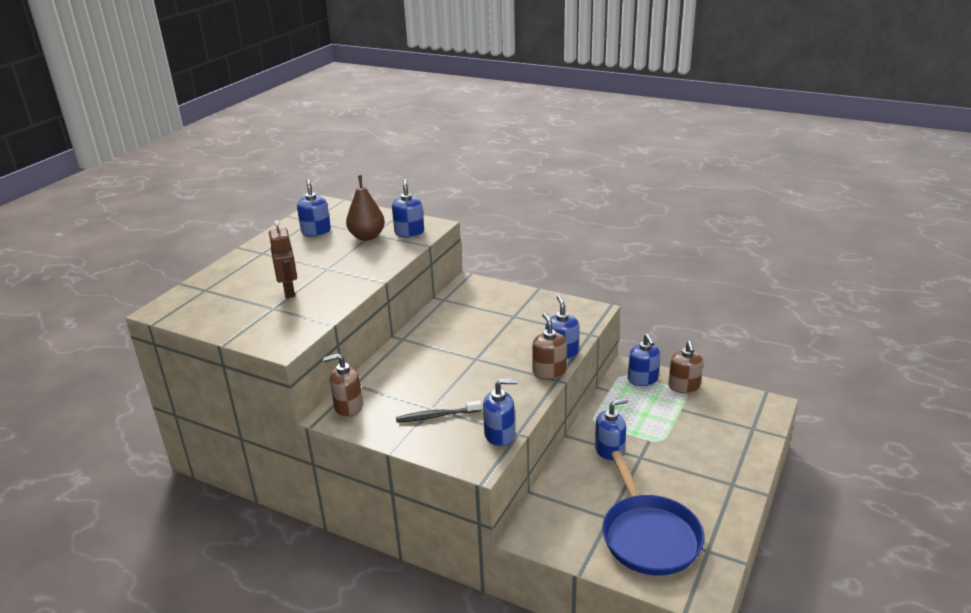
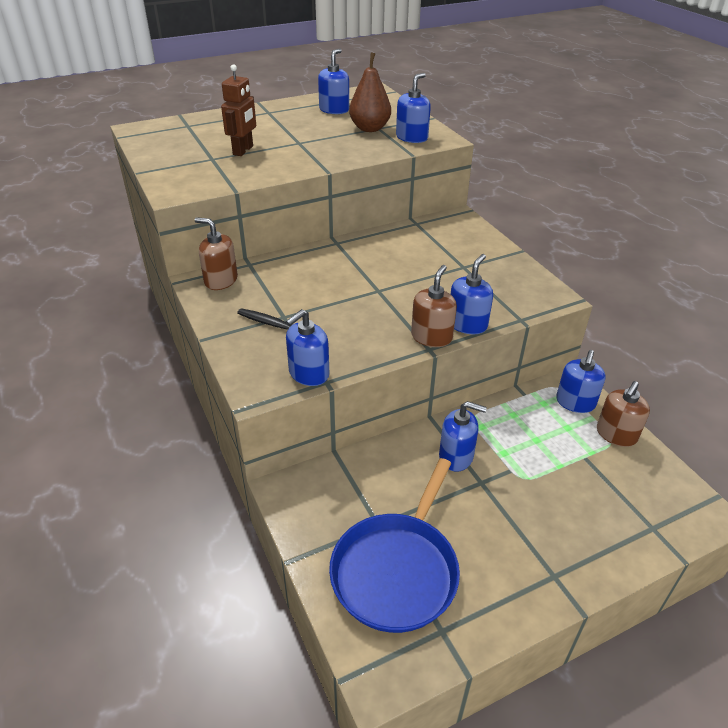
camera: 35 degrees right, 10 degrees up
blue soap dispenser [483,379,517,446] -> blue soap dispenser turned 105 degrees clockwise [286,309,329,386]

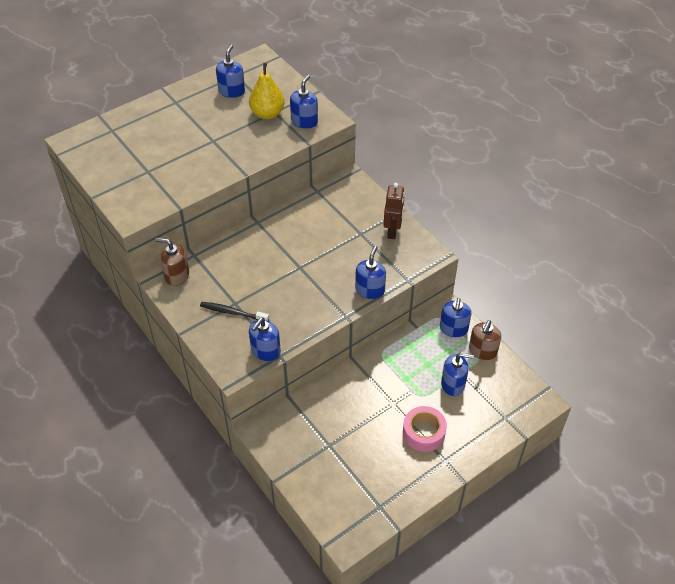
camera: 10 degrees left, 10 degrees up
brown robot [221,64,256,156] -> brown robot moved to [384,183,405,239]
blue pan [329,458,460,633] -> none
brown pear [349,52,391,132] -> yellow pear [249,63,284,119]
brown soap dispenser [411,265,457,347] -> none
blue soap dispenser [439,401,487,472] -> blue soap dispenser moved to [441,353,474,396]
none -> pink tape [403,406,447,452]

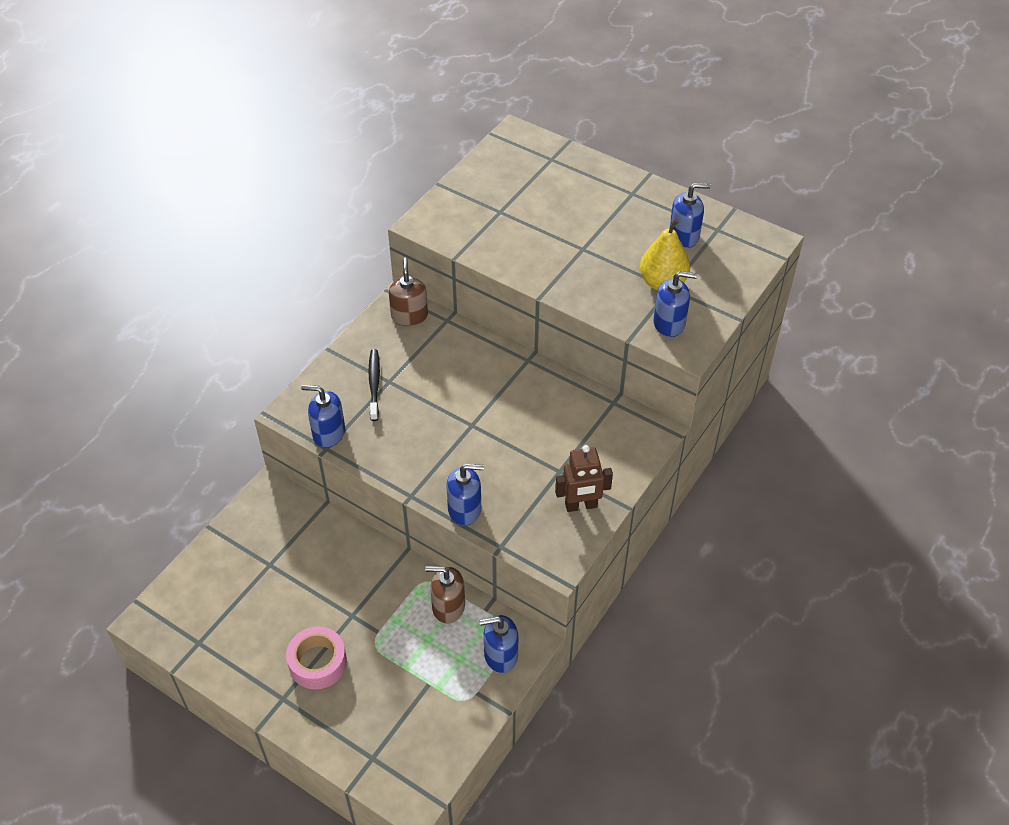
camera: 70 degrees right, 0 degrees up
blue soap dispenser [441,353,474,396] -> none
brown soap dispenser [469,320,501,360] -> brown soap dispenser moved to [425,566,465,624]

